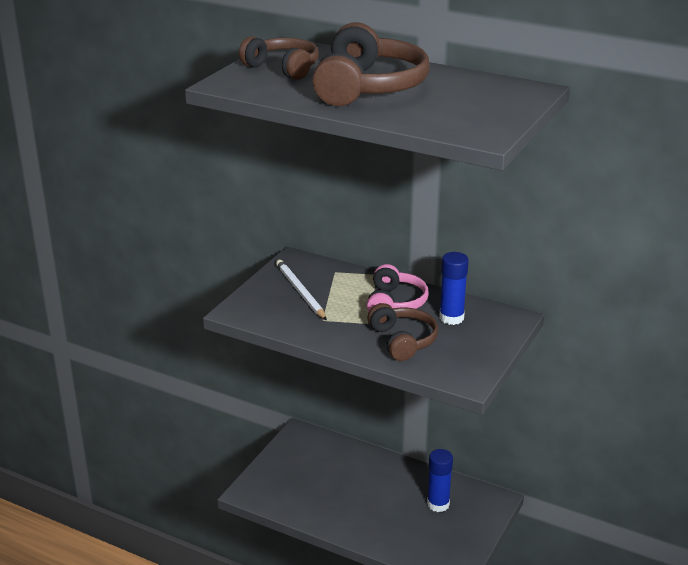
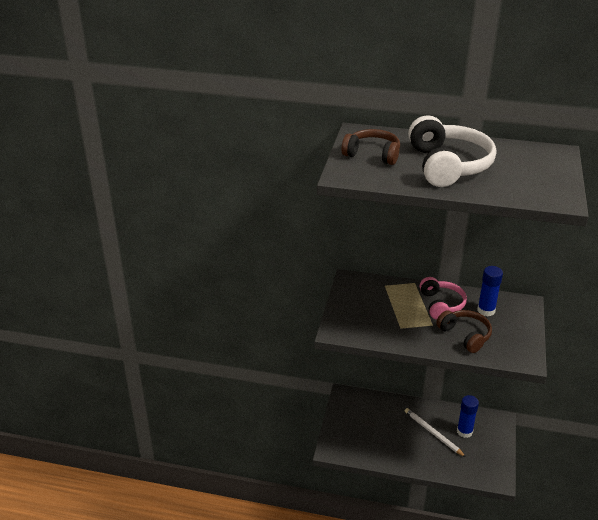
camera: 15 degrees left, 5 degrees up
white pencil [276,260,327,320] -> white pencil moved to [405,408,466,457]
brown headphones [312,22,430,106] -> white headphones [408,115,496,187]

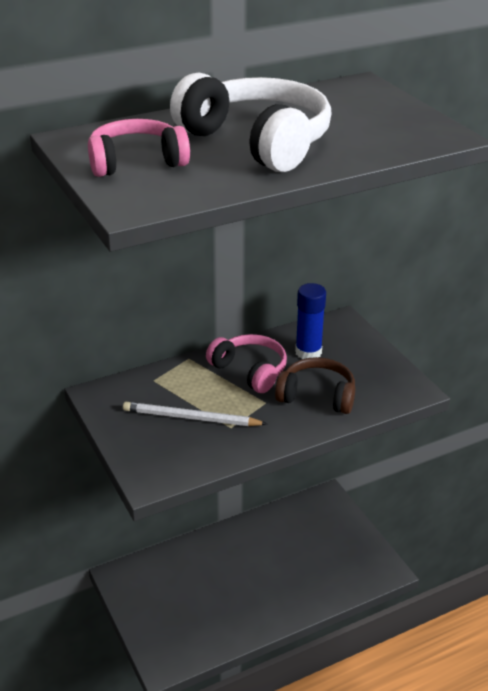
camera: 40 degrees left, 0 degrees up
brown headphones [341,129,400,165] -> pink headphones [88,119,190,177]
white pencil [405,408,466,457] -> white pencil moved to [123,402,267,426]
blue glue stick [457,395,479,438] -> none

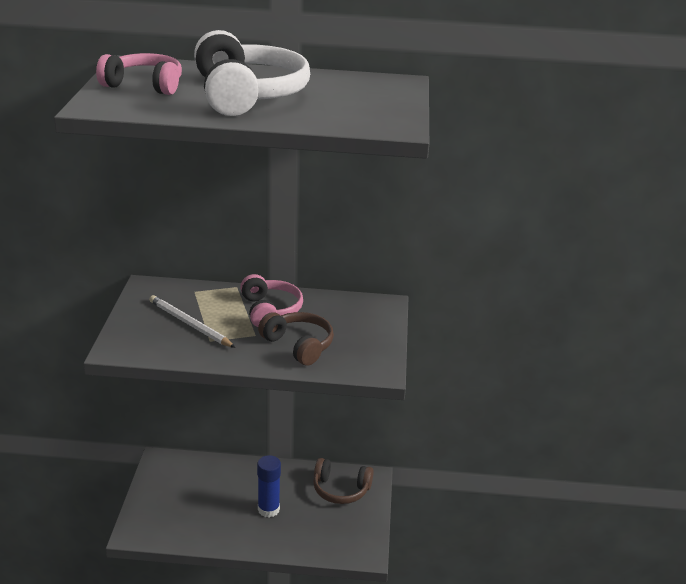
camera: 30 degrees right, 5 degrees down
blue glue stick [295,283,326,359] -> blue glue stick moved to [257,455,281,518]
none -> brown headphones [313,458,374,504]

